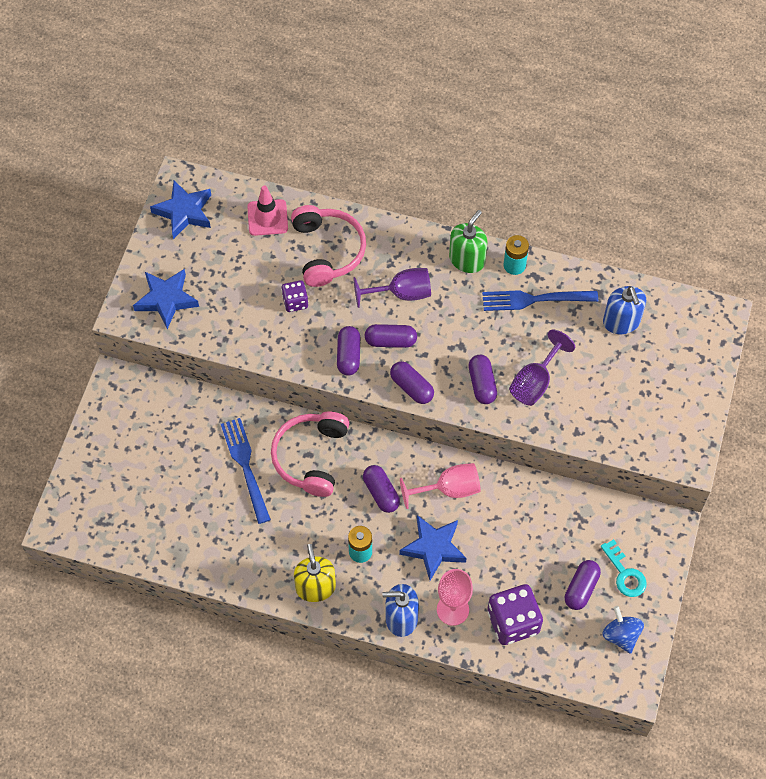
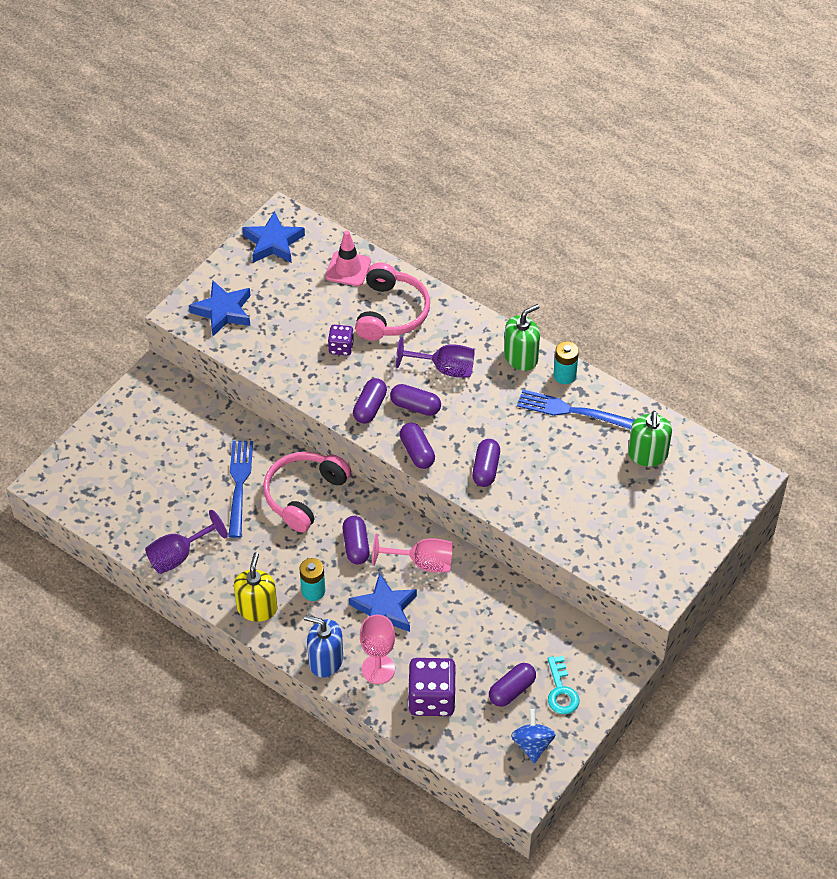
camera: 20 degrees right, 10 degrees down
purple goblet [509,329,575,406] -> purple goblet moved to [145,510,228,574]
blue soap dispenser [603,286,646,334] -> green soap dispenser [628,411,672,466]

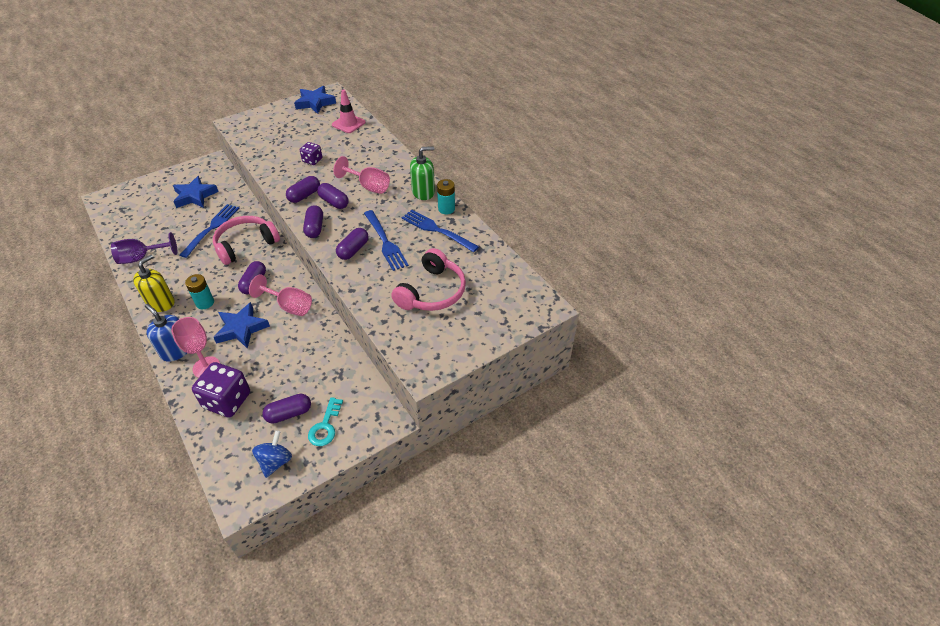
camera: 20 degrees right, 5 degrees down
blue star [189,280,251,336] -> blue star moved to [173,176,219,208]
pink headphones [355,263,430,341] -> pink headphones moved to [391,248,466,311]
purple goblet [396,337,474,378] -> pink goblet [333,156,390,194]
green soap dispenser [628,411,672,466] -> none
none -> blue fork [364,210,409,271]

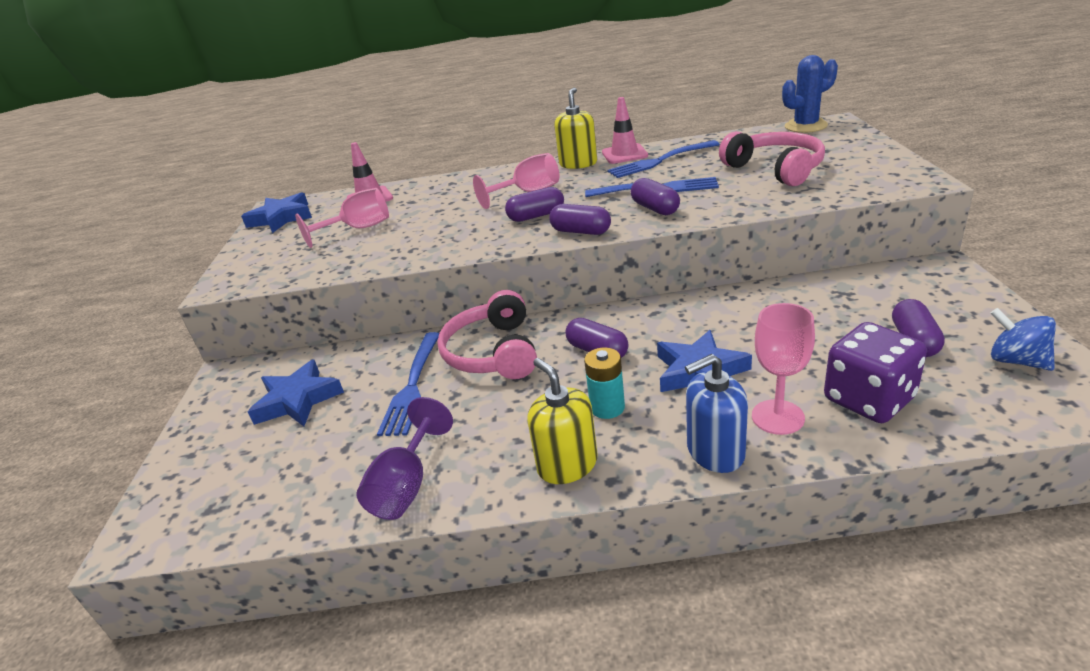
camera: 55 degrees left, 15 degrees down
blue fork [180,204,239,258] -> blue fork turned 135 degrees counterclockwise [377,332,439,436]
pink goblet [249,274,312,316] -> pink goblet moved to [295,188,389,248]
purple capsule [286,176,320,203] -> none
purple dice [300,142,322,165] -> none
turquoise key [308,397,343,446] -> none
green soap dispenser [410,146,435,200] -> yellow soap dispenser [554,88,597,169]
turquoise battery [437,179,455,214] -> pink traffic cone [602,97,648,164]
none -> blue cactus [782,55,838,133]

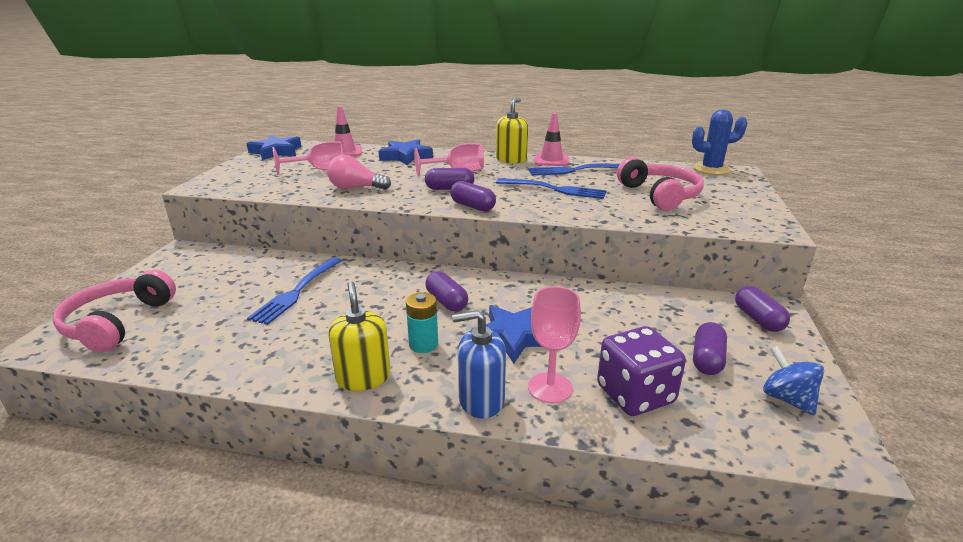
camera: 10 degrees right, 5 degrees down
blue star [248,359,344,426] -> blue star moved to [378,139,433,165]
purple goblet [356,397,453,520] -> none
pink headphones [437,290,537,379] -> pink headphones moved to [53,270,176,353]
purple capsule [631,178,680,215] -> purple capsule moved to [735,286,790,332]
none -> pink light bulb [327,155,391,190]

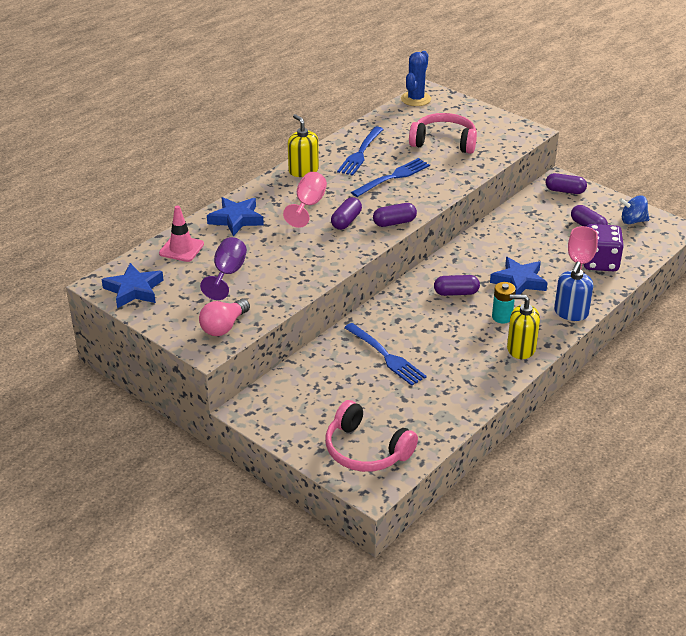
camera: 60 degrees left, 10 degrees up
pink goblet [273,141,343,175] -> purple goblet [200,237,247,300]
pink light bulb [327,155,391,190] -> pink light bulb moved to [199,299,250,336]
pink traffic cone [535,113,569,166] -> none

